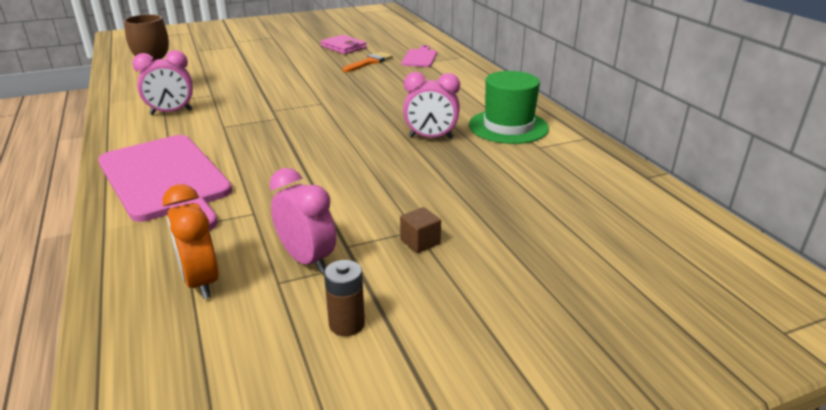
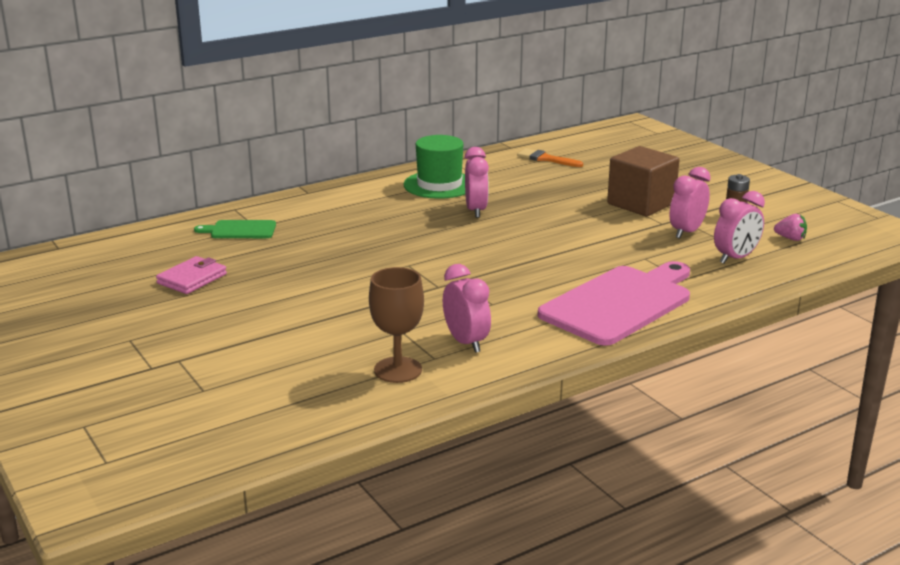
camera: 100 degrees left, 5 degrees down
orange clock [163,184,219,299] -> pink clock [714,191,765,264]
orange brush [342,52,393,72] -> orange brush moved to [517,148,583,167]
brown cube [400,207,441,253] -> brown cube [607,146,680,216], size x2.47
pink cutting board [402,45,437,67] -> green cutting board [194,220,276,238]
none -> pink strawberry [774,214,807,241]

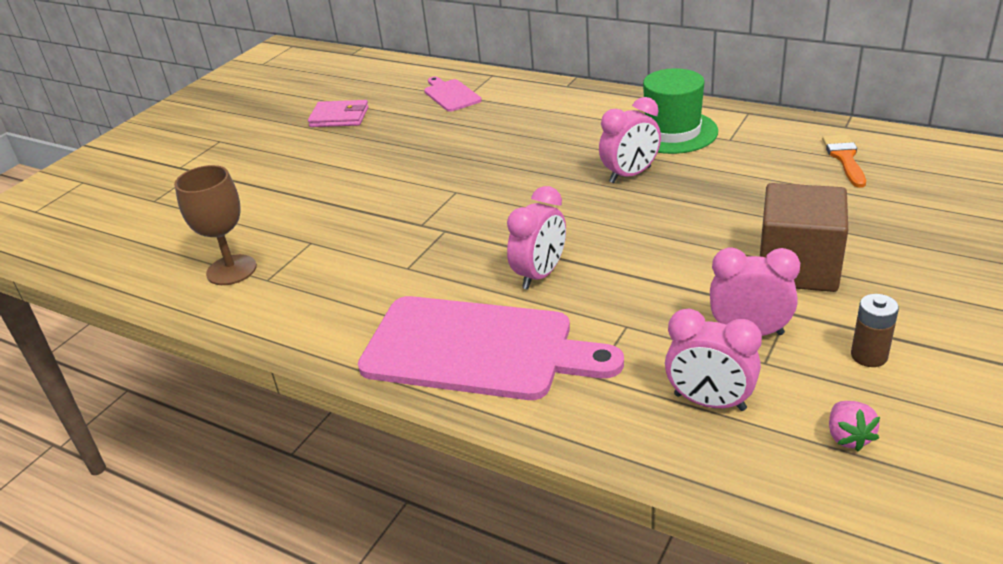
camera: 65 degrees right, 10 degrees up
green cutting board [194,220,276,238] -> pink cutting board [424,77,482,112]
pink clock [443,264,491,353] -> pink clock moved to [507,186,566,290]

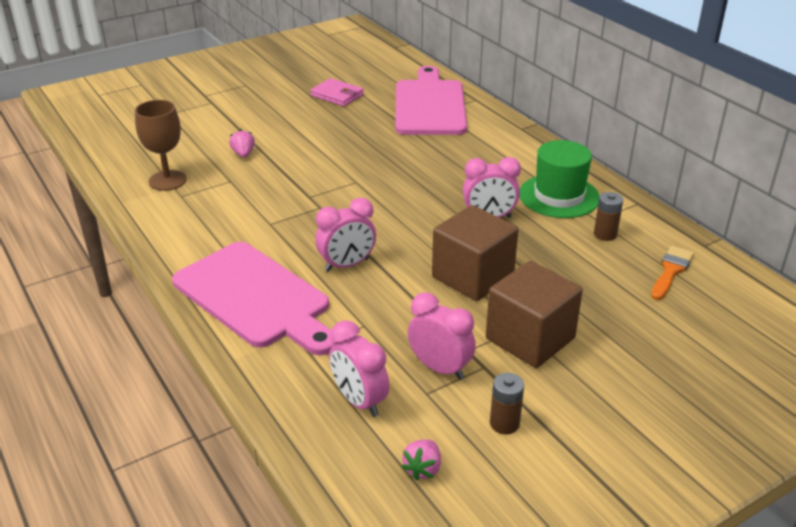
camera: 25 degrees right, 0 degrees up
pink cutting board [424,77,482,112] -> pink cutting board [395,66,467,135], size x2.10
none -> pink strawberry [229,129,255,157]
none -> brown cube [432,205,519,301]
none -> brown battery [594,192,623,241]

